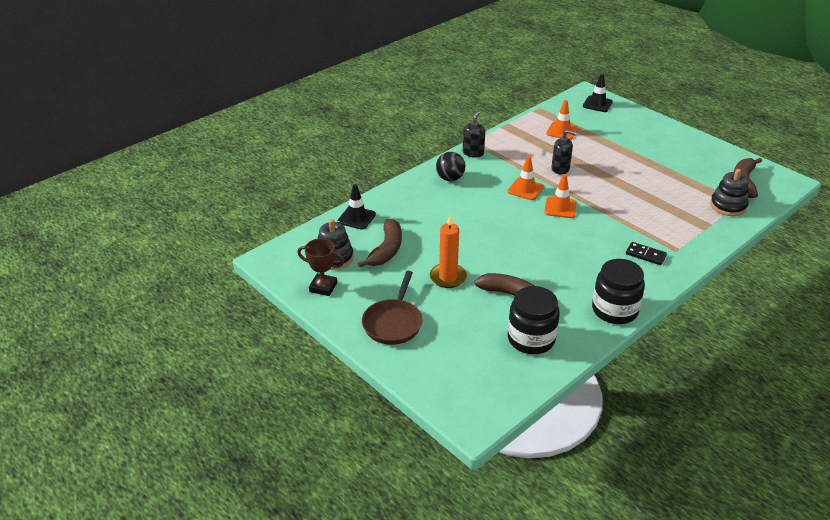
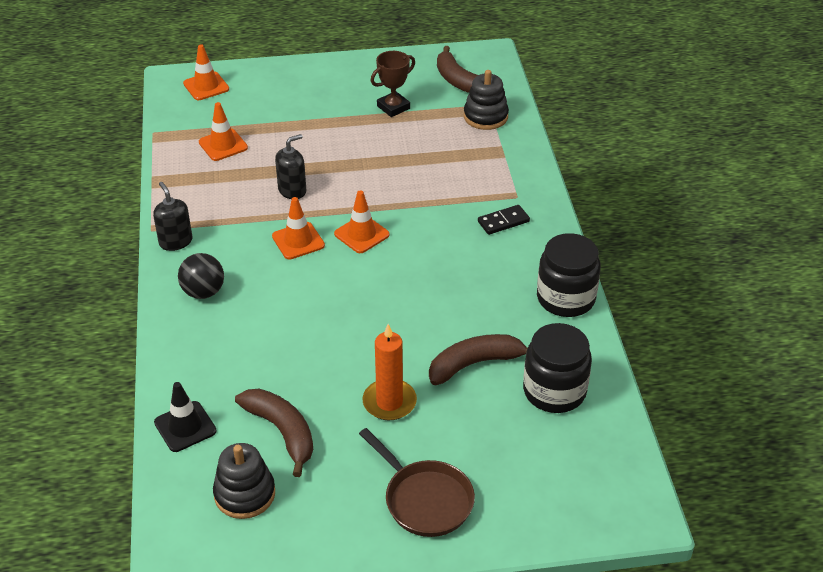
camera: 55 degrees left, 5 degrees up
brown trophy [297,238,344,296] -> brown trophy moved to [371,51,415,117]
black traffic cone [583,74,613,112] -> orange traffic cone [183,44,229,100]

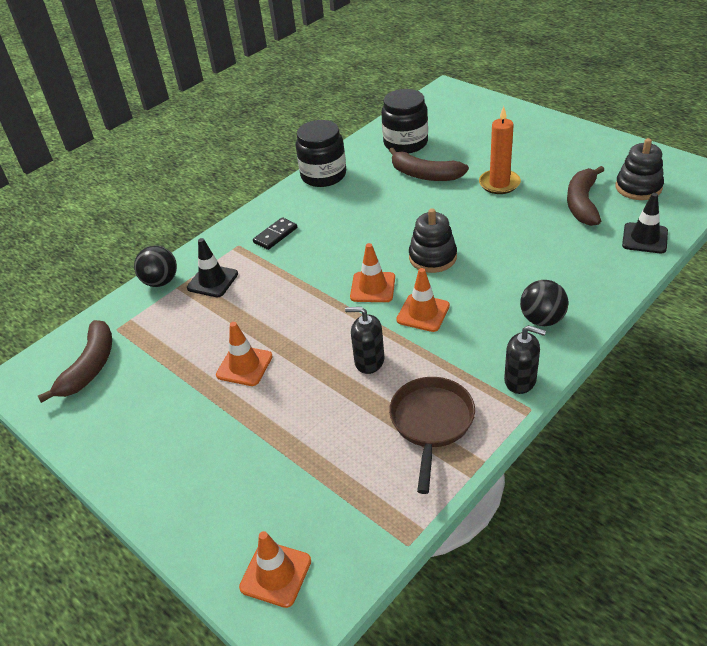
camera: 125 degrees left, 0 degrees up
black soap dispenser [153,182,192,251] -> black soap dispenser turned 90 degrees counterclockwise [504,325,546,394]
orange traffic cone [199,102,248,161] -> orange traffic cone moved to [216,322,273,386]
brown pan [359,428,475,537] -> brown pan moved to [389,377,475,494]
brown trophy [371,51,415,117] -> none
black stacking toy [464,70,509,130] -> black stacking toy moved to [409,208,457,273]
black domino [478,205,530,235] -> black domino turned 75 degrees counterclockwise [253,217,297,250]
none -> black ball [134,245,177,287]
none -> black traffic cone [187,238,238,297]

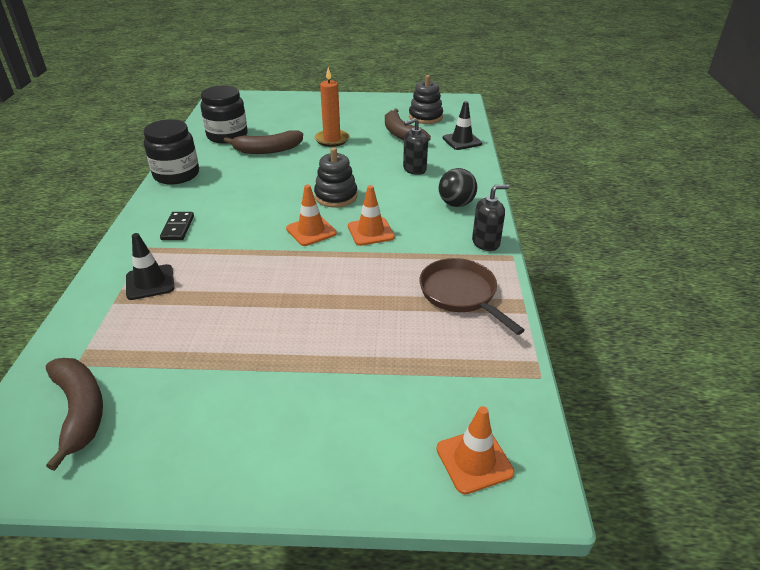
camera: 45 degrees left, 5 degrees down
black ball [134,245,177,287] -> none
orange traffic cone [216,322,273,386] -> none
black soap dispenser [345,307,385,374] -> black soap dispenser moved to [403,118,428,175]

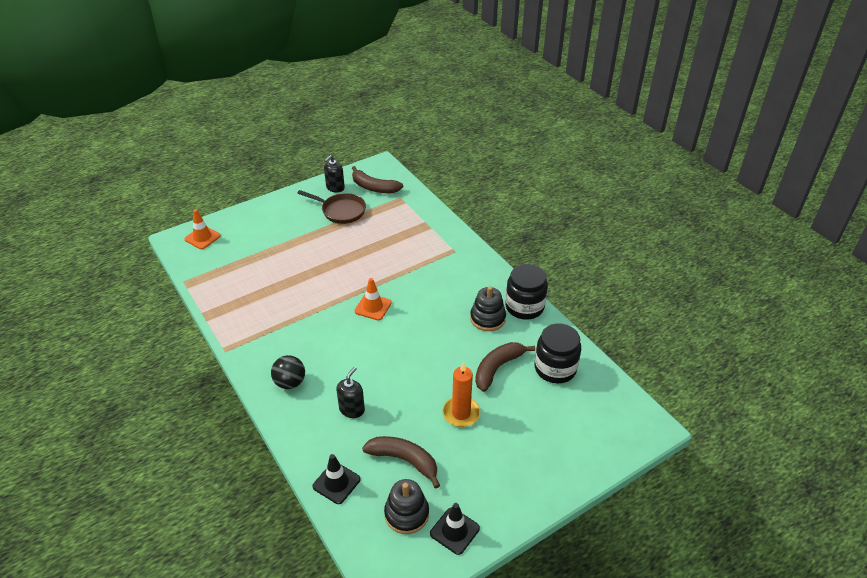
camera: 145 degrees right, 5 degrees up
black traffic cone [126,233,175,300] -> black traffic cone moved to [430,503,480,555]
black domino [160,212,194,240] -> none
black stacking toy [314,147,357,208] -> black stacking toy moved to [470,286,506,331]
orange traffic cone [348,185,395,246] -> none
brown pan [419,258,525,335] -> brown pan moved to [297,190,366,224]
black soap dispenser [472,184,509,251] -> black soap dispenser moved to [324,155,345,193]

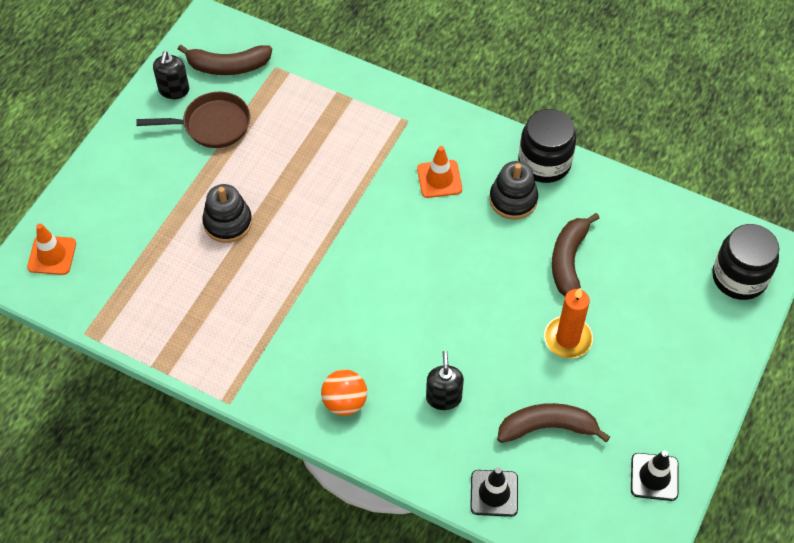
camera: 30 degrees left, 15 degrees up
black ball [271,355,305,389] -> orange ball [321,369,367,416]
orange traffic cone [354,278,392,320] -> orange traffic cone moved to [417,146,462,198]
black stacking toy [384,479,429,534] -> black stacking toy moved to [202,184,252,243]
black jar [535,323,581,384] -> black jar moved to [712,224,779,300]

